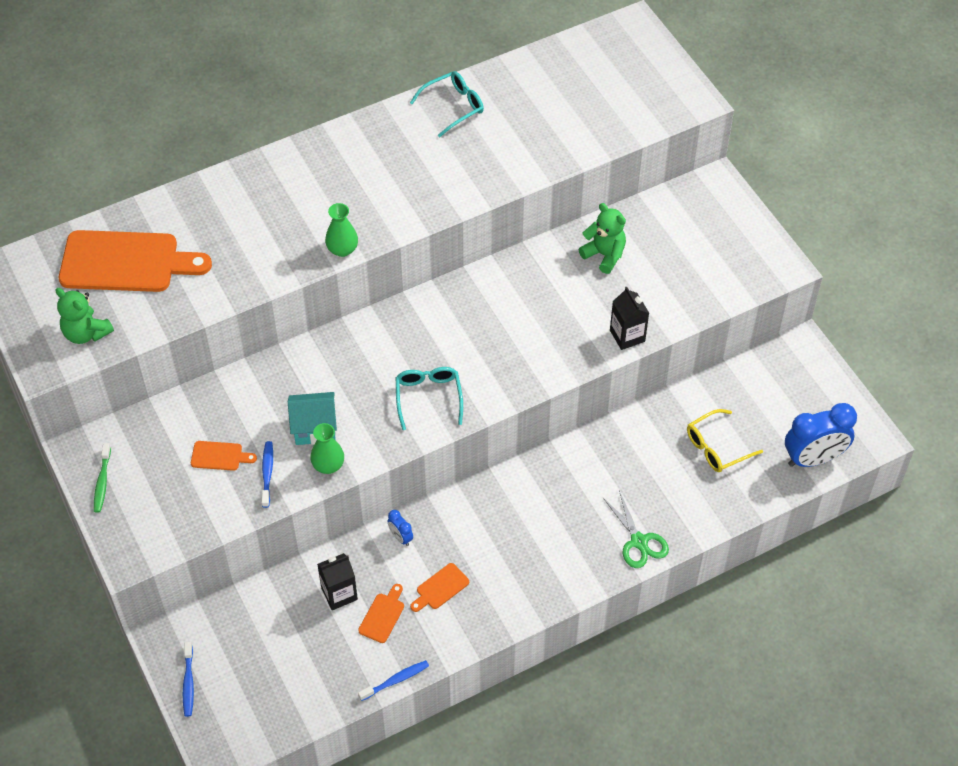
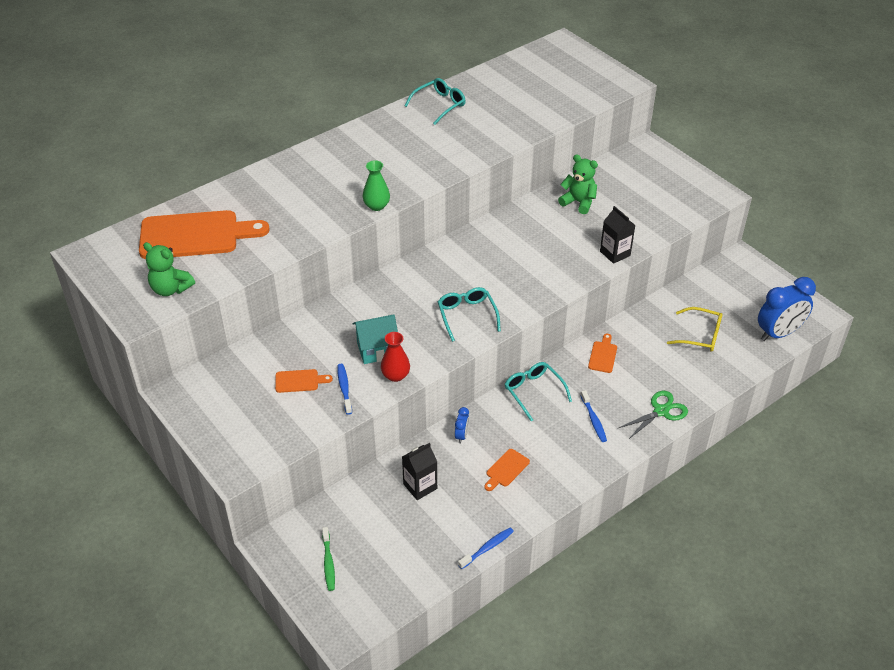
camera: 10 degrees left, 10 degrees down
green toothbrush [94,443,111,513] -> green toothbrush moved to [322,527,335,591]
blue toothbrush [183,642,194,717] -> blue toothbrush moved to [581,390,607,442]
green vase [310,423,344,474] -> red vase [381,332,410,382]
orange cutting board [358,584,404,643] -> orange cutting board moved to [588,334,617,373]
blue clock [387,510,413,546] -> blue clock turned 120 degrees counterclockwise [455,407,469,444]
green scissors [602,490,669,568] -> green scissors turned 90 degrees counterclockwise [619,391,688,440]
yellow glasses [687,409,763,472] -> yellow glasses turned 120 degrees counterclockwise [667,307,722,352]
none -> turquoise glasses [505,362,572,421]

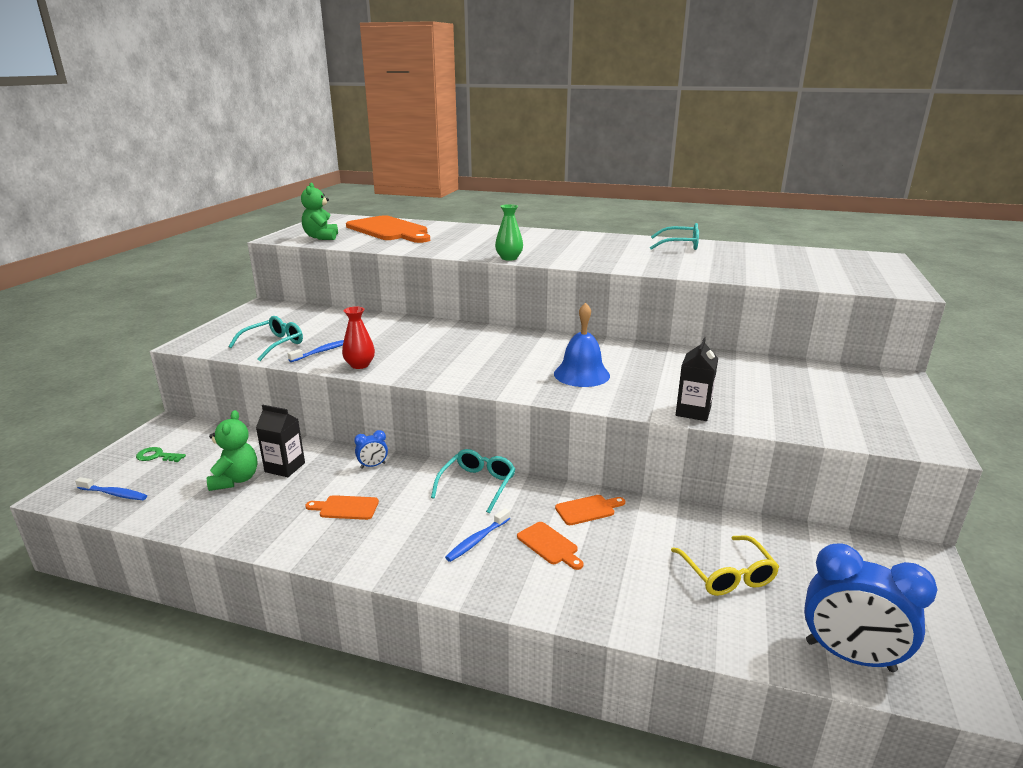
camera: 55 degrees right, 20 degrees down
orange cutting board [275,369,333,393] -> orange cutting board moved to [517,522,584,570]
green toothbrush [322,527,335,591] -> green key [136,447,186,462]
turquoise house [352,314,398,364] -> none
turquoise glasses [438,287,501,342] -> turquoise glasses moved to [228,316,303,361]
blue toothbrush [458,527,514,569] -> blue toothbrush moved to [75,477,147,500]
green teddy bear [558,154,598,214] -> green teddy bear moved to [207,410,257,491]
green scissors [619,391,688,440] -> none
none -> blue bell [554,302,610,387]

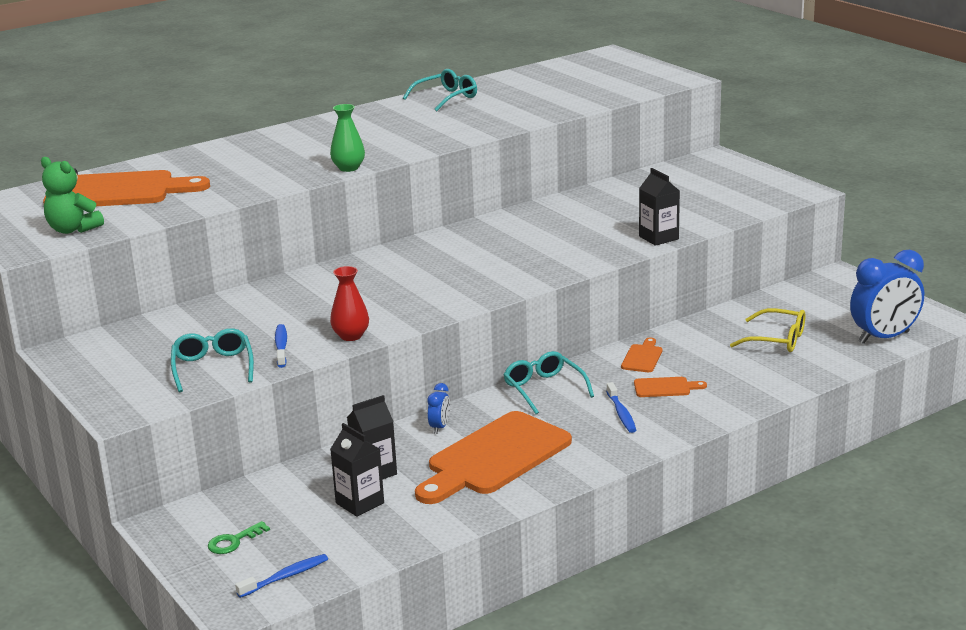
camera: 50 degrees left, 0 degrees up
green teddy bear [207,410,257,491] -> black carton [330,423,384,517]
orange cutting board [305,495,379,520] -> orange cutting board [415,411,572,504], size x2.35
blue bell [554,302,610,387] -> none

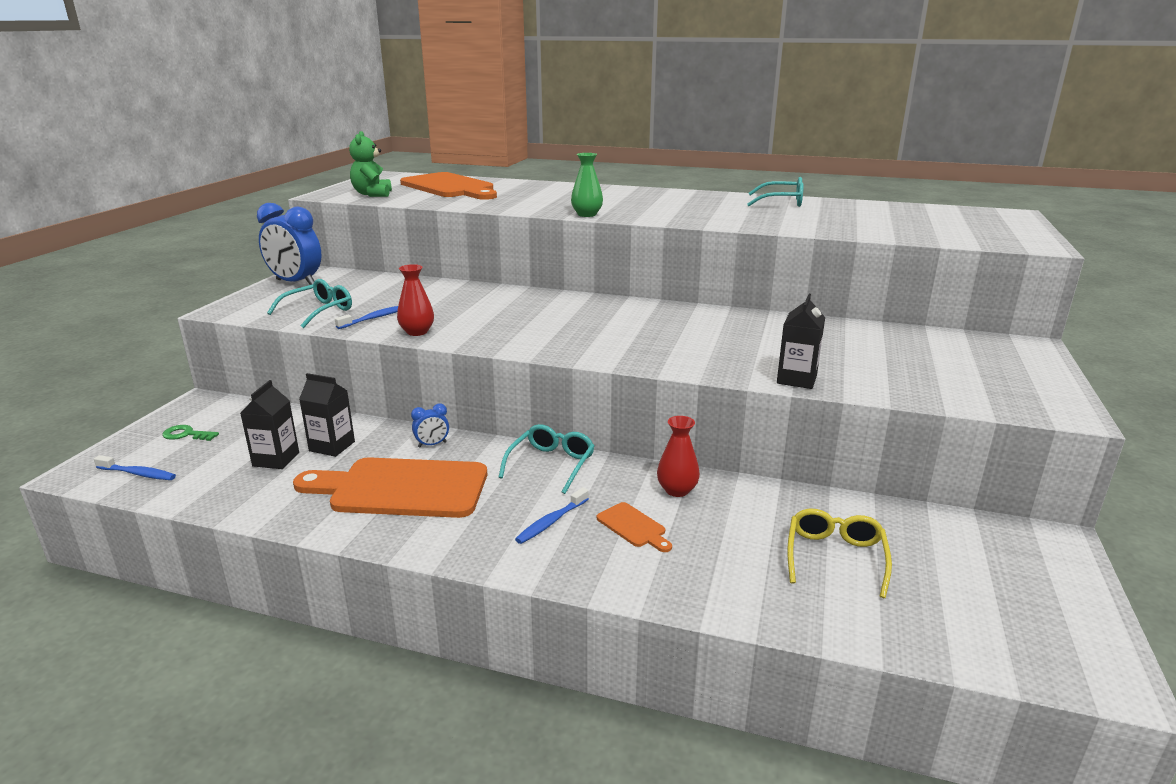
camera: 50 degrees right, 0 degrees up
orange cutting board [621,337,662,372] -> red vase [657,416,700,497]
yellow glasses [730,308,805,352] -> yellow glasses turned 150 degrees counterclockwise [787,509,892,598]
blue clock [850,250,924,344] -> blue clock moved to [257,203,322,285]

